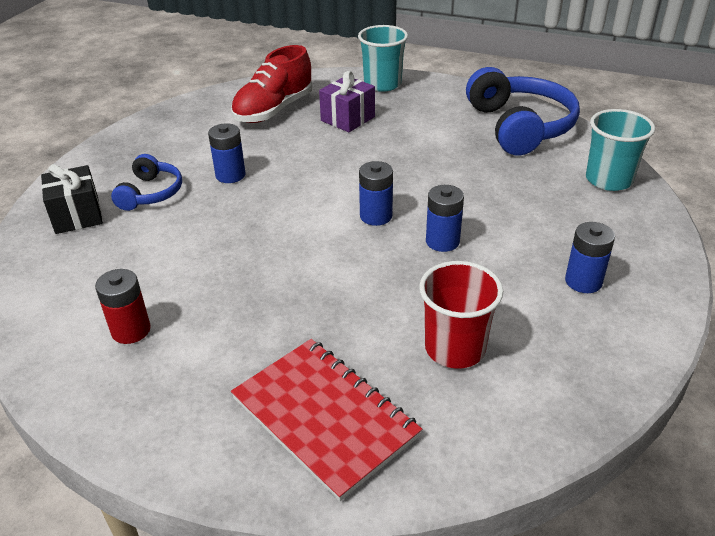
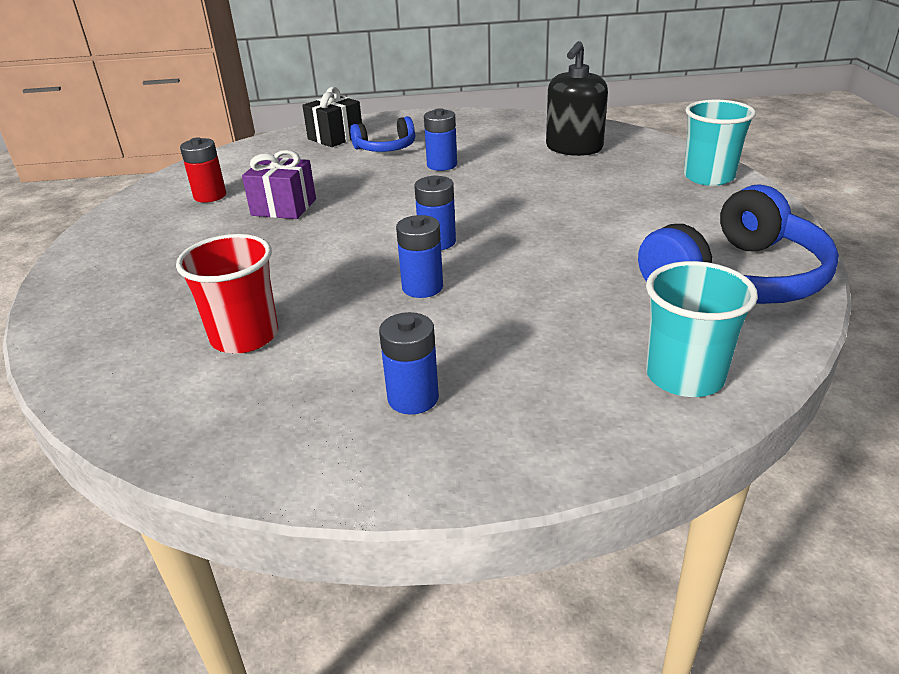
camera: 65 degrees right, 5 degrees down
red shoe [231,45,312,123] -> black soap dispenser [546,41,608,156]
red notebook [231,339,422,501] -> none
purple gift [319,71,375,132] -> purple gift moved to [242,150,316,219]

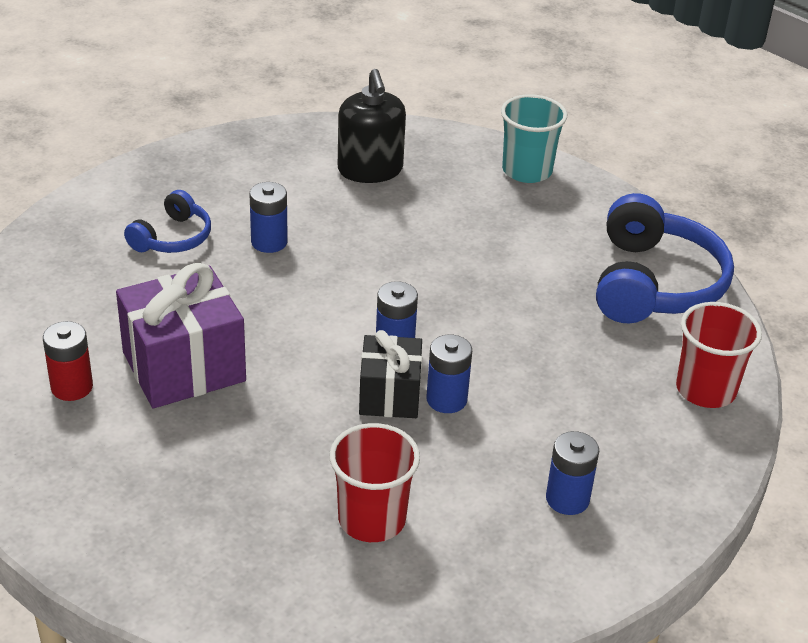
camera: 45 degrees left, 5 degrees up
purple gift [242,150,316,219] -> purple gift [116,263,246,408], size x1.60
black gift [302,87,362,147] -> black gift moved to [359,330,422,418]
turquoise cup [646,261,758,397] -> red cup [676,302,762,408]

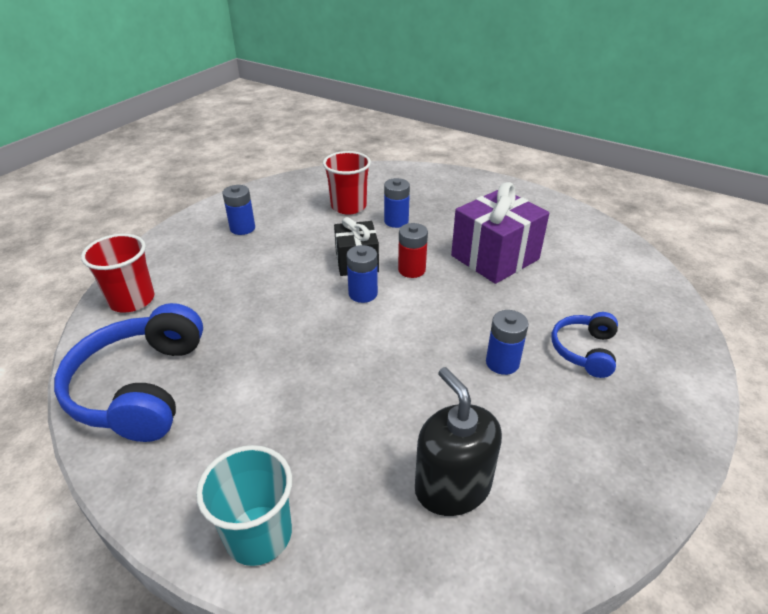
camera: 170 degrees right, 0 degrees up
red battery [43,321,93,401] -> red battery moved to [398,223,428,278]
blue battery [426,334,472,413] -> blue battery moved to [384,178,410,228]

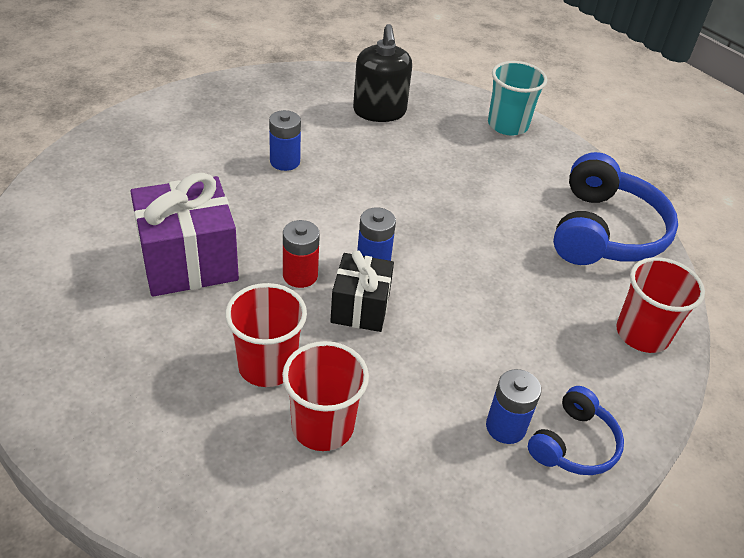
camera: 165 degrees left, 5 degrees up
blue battery [384,178,410,228] -> red cup [225,283,307,387]
blue headphones [551,312,618,378] -> blue headphones moved to [528,386,624,475]

